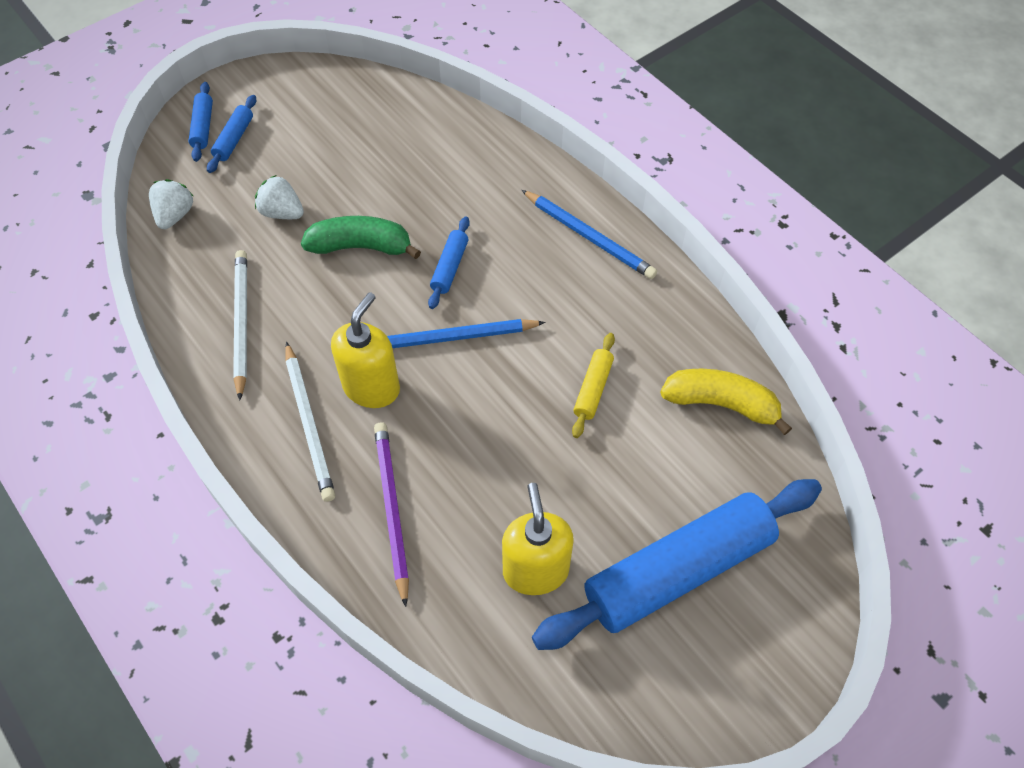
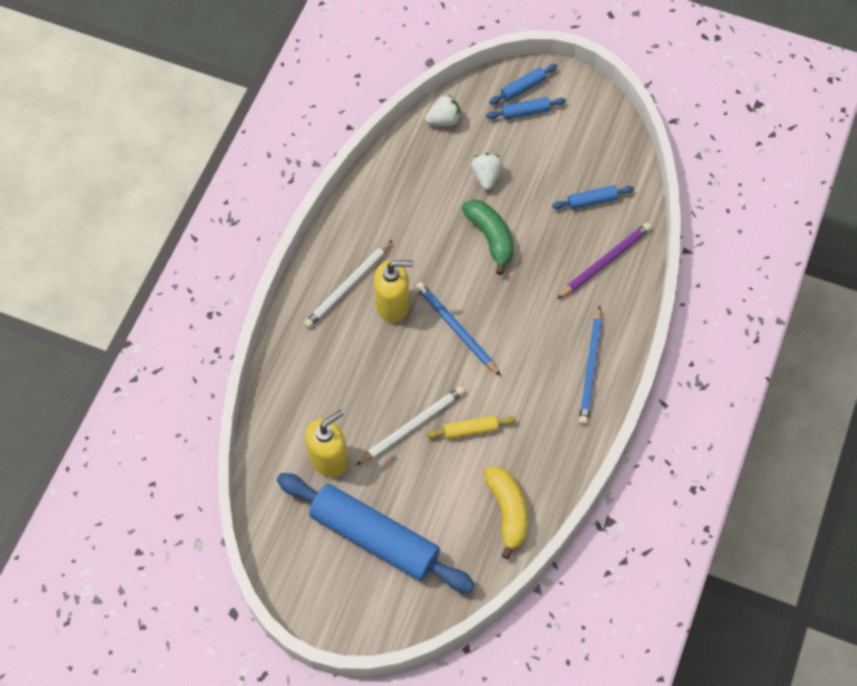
camera: 60 degrees right, 5 degrees up
white pencil [233,250,247,400] -> white pencil moved to [356,386,465,465]
purple pencil [374,422,409,607] -> purple pencil moved to [557,223,651,299]
blue rolling pin [428,216,470,309] -> blue rolling pin moved to [552,185,634,209]

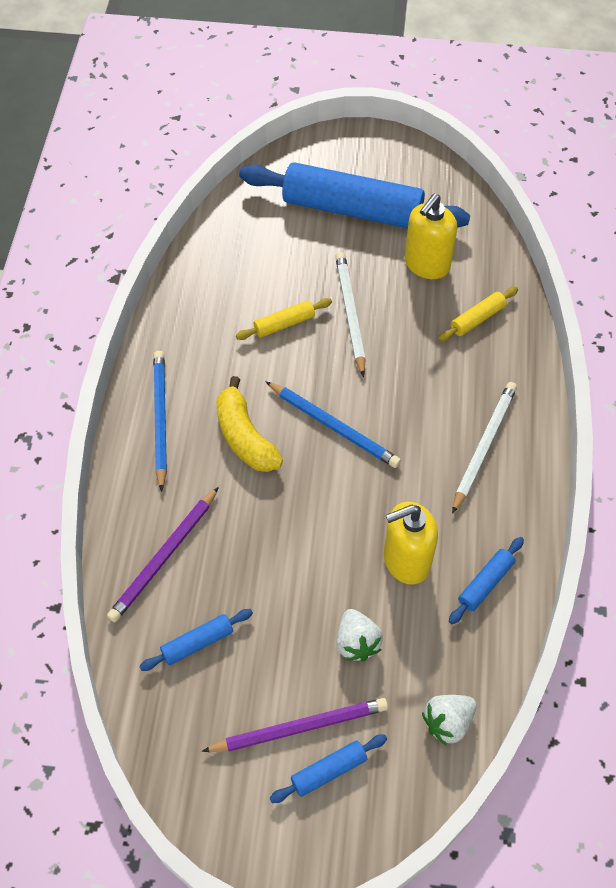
camera: 165 degrees right, 5 degrees down
white pencil [356,386,465,465] -> white pencil turned 135 degrees clockwise [335,252,365,377]
yellow soap dispenser [374,260,413,322] -> yellow soap dispenser moved to [383,502,438,585]
green banana [461,199,514,275] -> none
yellow banana [484,466,528,559] -> yellow banana moved to [216,376,283,472]
blue rolling pin [489,64,557,105] -> blue rolling pin moved to [449,537,524,624]
none -> purple pencil [202,698,388,752]
none -> yellow rolling pin [438,287,518,342]

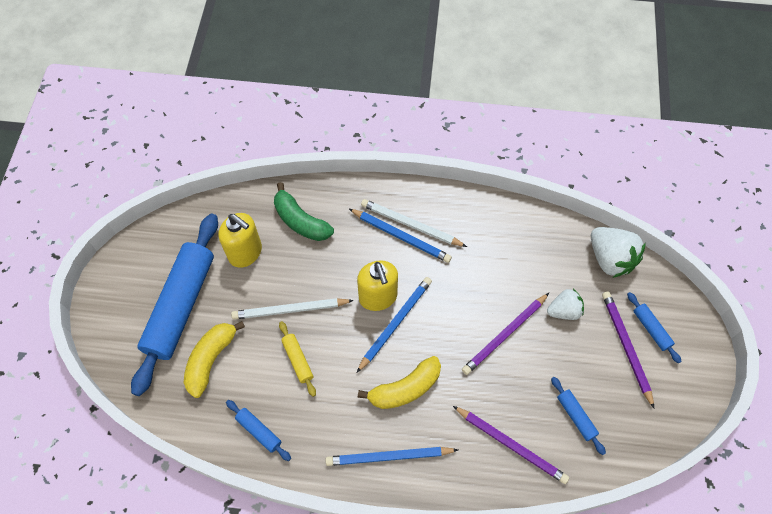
camera: 90 degrees left, 5 degrees up
yellow soap dispenser [383,502,438,585] -> yellow soap dispenser moved to [357,261,398,311]
white strawberry [422,695,476,746] -> white strawberry [591,227,646,278], size x1.59
yellow rolling pin [438,287,518,342] -> green banana [274,182,334,241]
blue rolling pin [449,537,524,624] -> blue rolling pin moved to [226,400,291,461]
none -> yellow banana [183,321,245,398]
none -> blue pencil [349,209,452,263]
none -> purple pencil [462,293,549,375]

